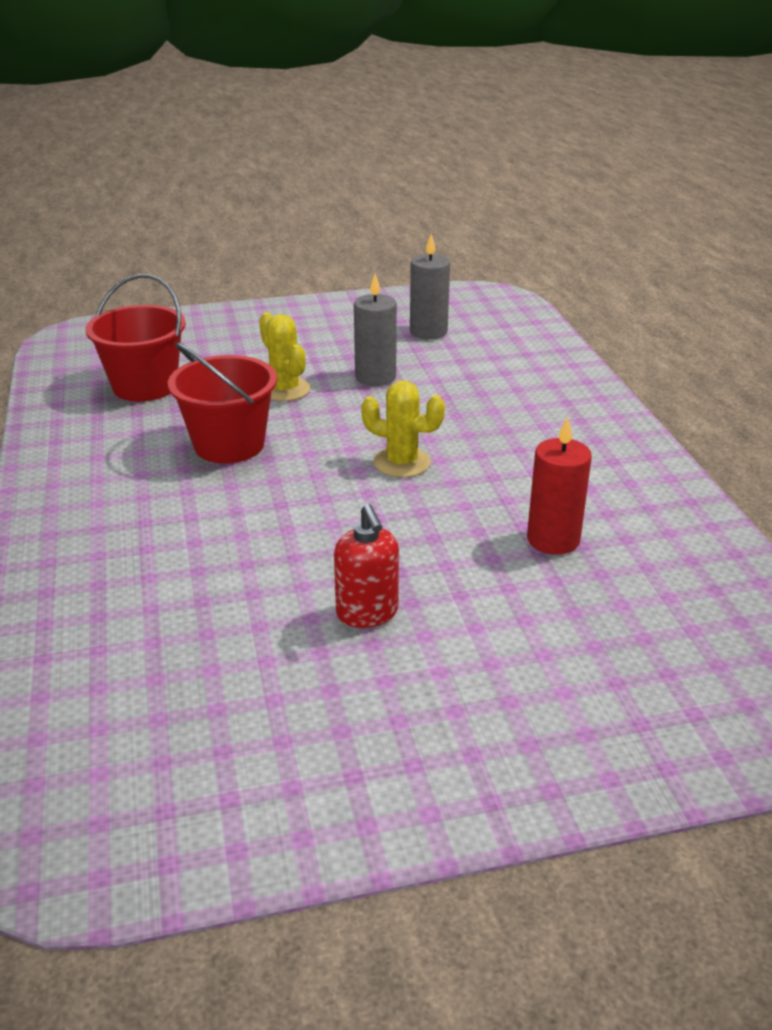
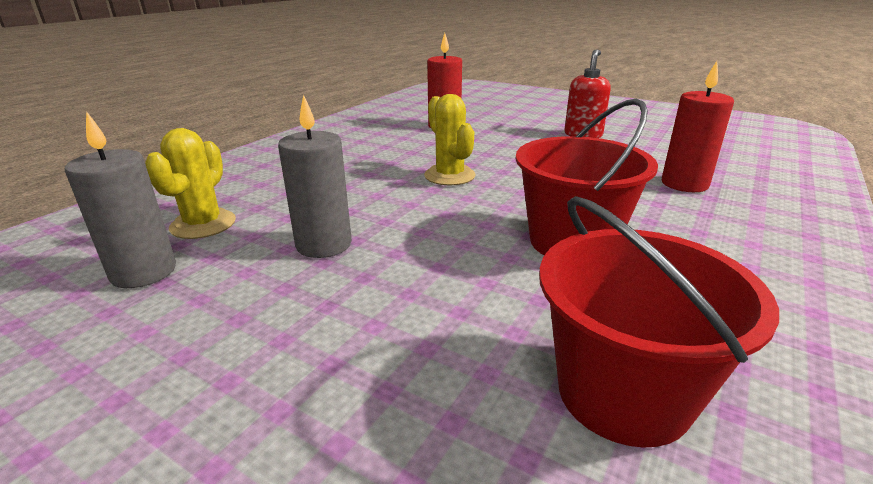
camera: 135 degrees left, 5 degrees down
yellow cactus [259,312,311,401] -> yellow cactus moved to [145,128,236,239]
none -> red candle [662,61,734,192]

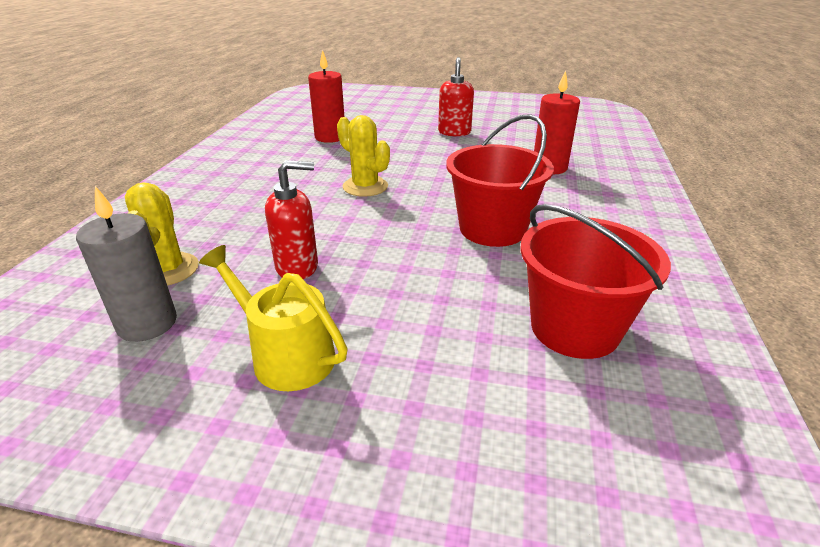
camera: 20 degrees left, 5 degrees up
grey candle [278,95,352,258] -> red soap dispenser [265,160,318,279]
none -> yellow watering can [199,245,348,391]

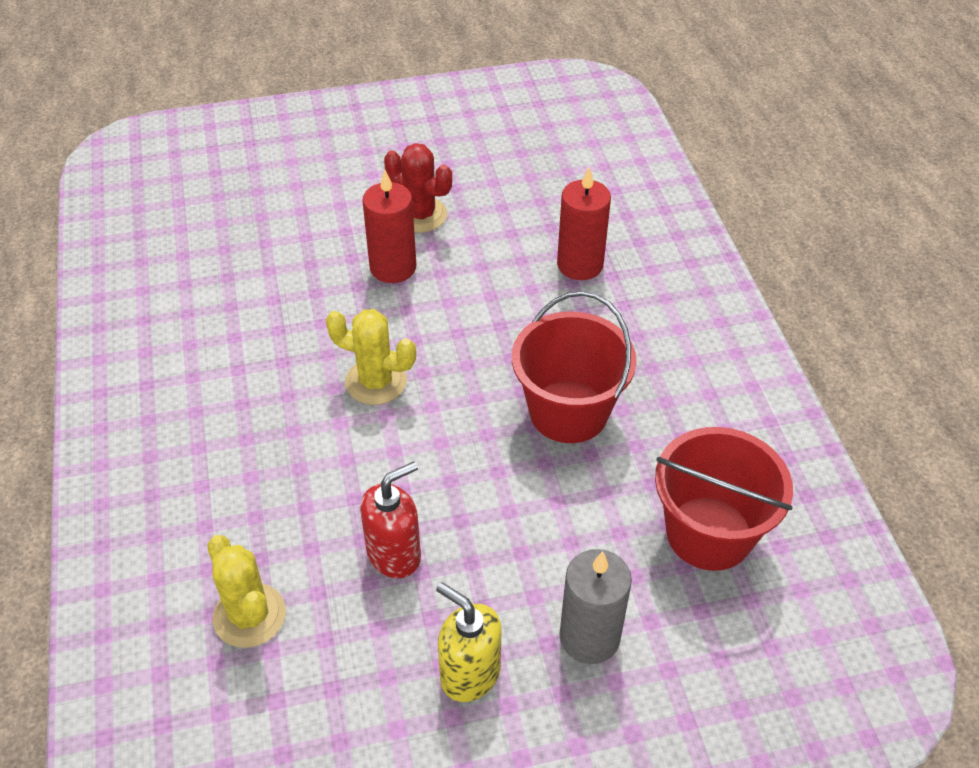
camera: 25 degrees left, 15 degrees up
grey candle [76,186,177,342] -> grey candle moved to [559,549,632,664]
yellow watering can [199,245,348,391] -> yellow soap dispenser [436,582,501,702]
red candle [308,50,344,143] -> red candle moved to [362,170,416,283]
red soap dispenser [438,57,474,137] -> red cactus [384,143,452,233]

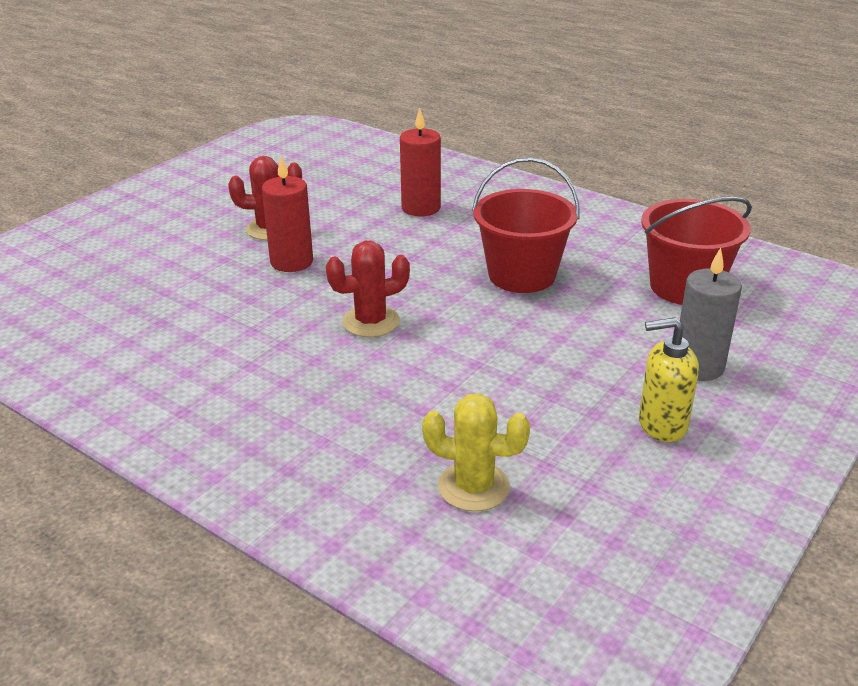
camera: 40 degrees left, 15 degrees down
yellow cactus [326,309,416,405] -> red cactus [326,241,410,337]
red soap dispenser [360,461,421,578] -> none

